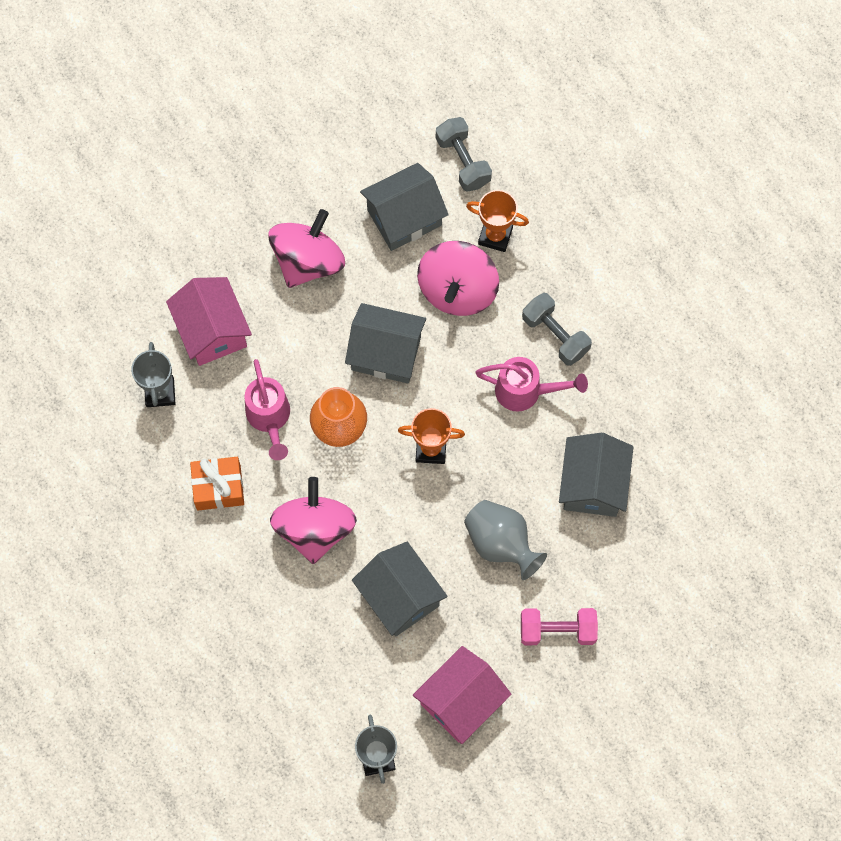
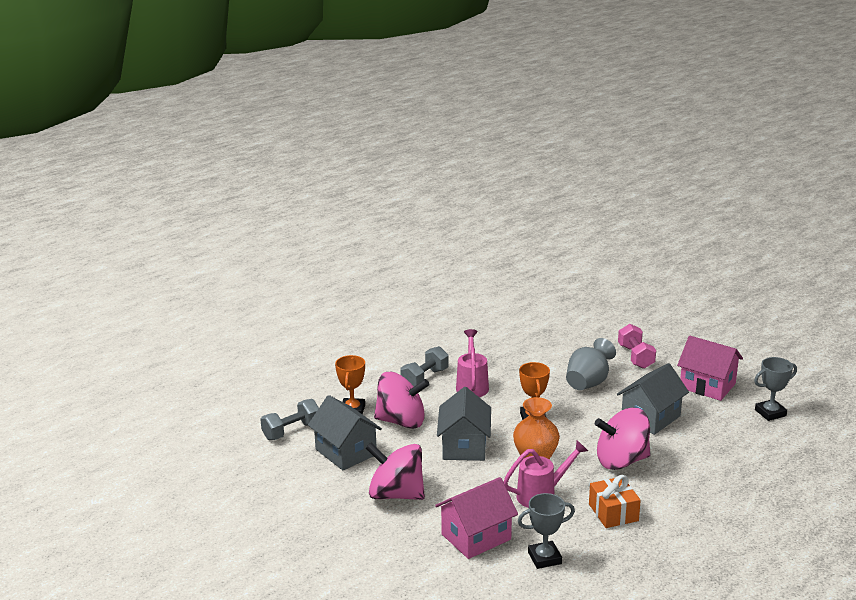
camera: 100 degrees left, 45 degrees down
grey house [559,433,633,517] -> none

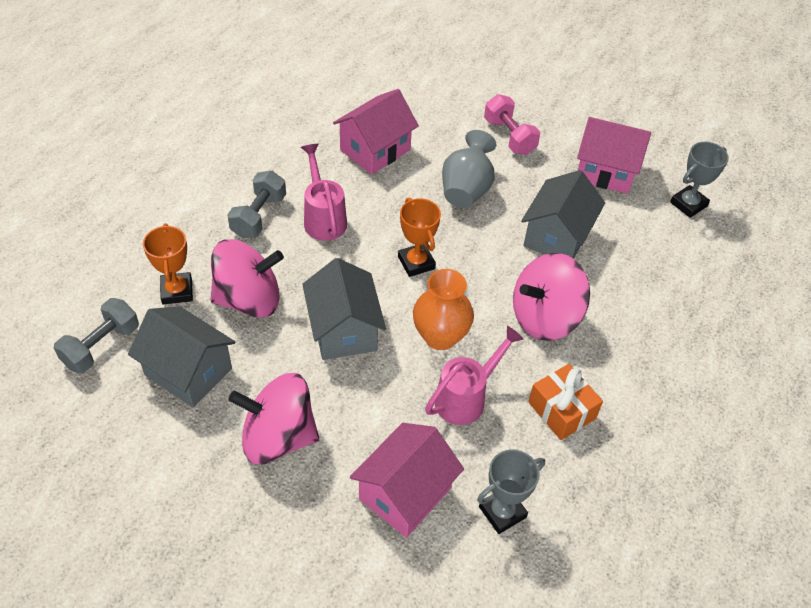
camera: 20 degrees left, 25 degrees up
none -> pink house [333,89,419,175]

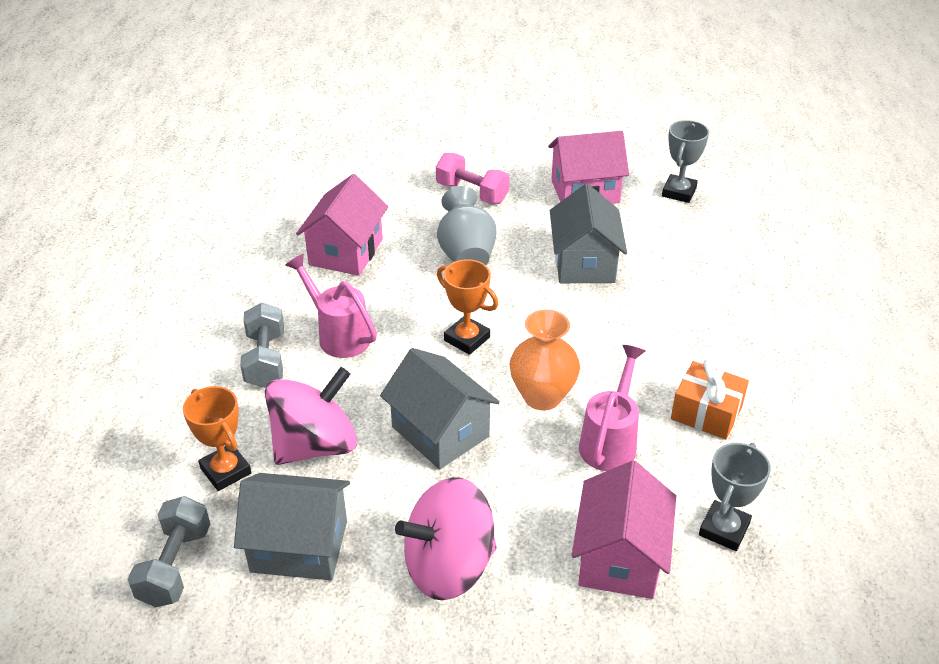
camera: 25 degrees left, 10 degrees down
pink spinning top [513,253,590,341] -> none

